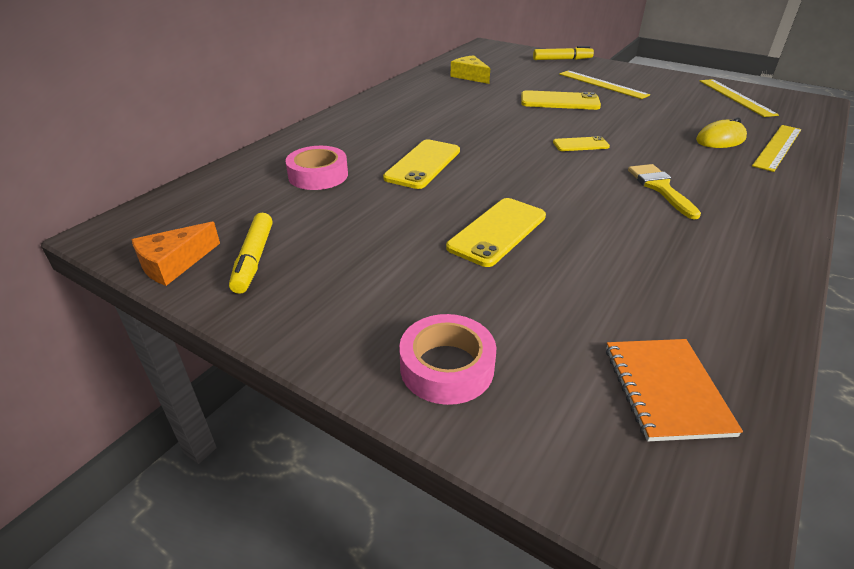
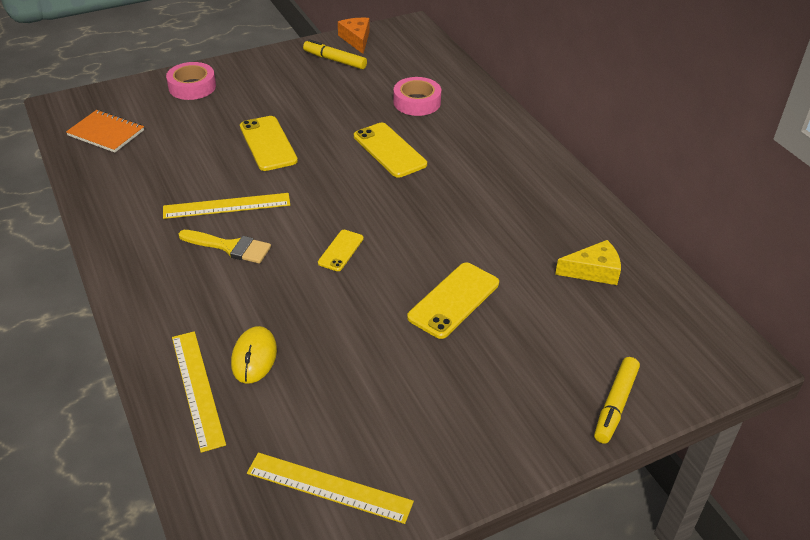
camera: 120 degrees right, 5 degrees up
yellow ruler [559,70,650,99] -> yellow ruler moved to [163,193,290,219]

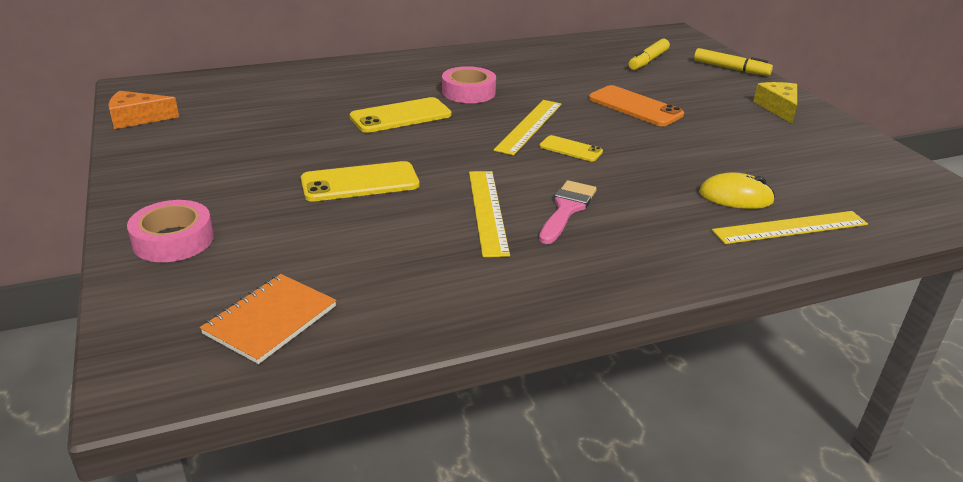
camera: 85 degrees left, 10 degrees down
yellow brush [178,230,271,264] -> pink brush [539,180,597,244]
yellow ruler [247,452,414,524] -> yellow ruler moved to [494,100,562,156]
yellow marker [303,39,367,69] -> yellow marker moved to [629,39,670,70]
pink tape [393,77,441,116] -> pink tape moved to [442,66,496,103]
yellow phone [407,263,499,339] -> orange phone [589,85,684,126]
yellow cheese [555,240,621,285] -> yellow cheese moved to [753,82,797,124]

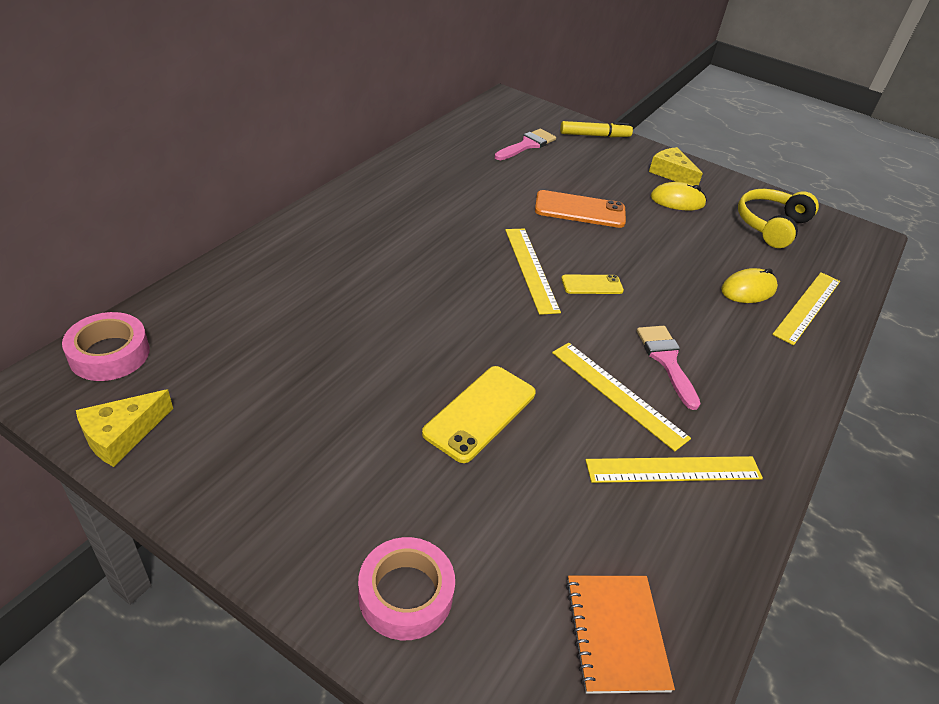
camera: 40 degrees left, 10 degrees up
orange cheese [108,91,179,129] -> yellow cheese [76,390,173,467]
yellow phone [350,97,452,133] -> none
pink tape [442,66,496,103] -> pink tape moved to [62,312,150,381]
yellow marker [629,39,670,70] -> pink brush [494,129,556,160]
none -> yellow ruler [585,456,763,483]
none -> yellow mouse [651,182,707,210]
none -> yellow headphones [738,189,819,248]

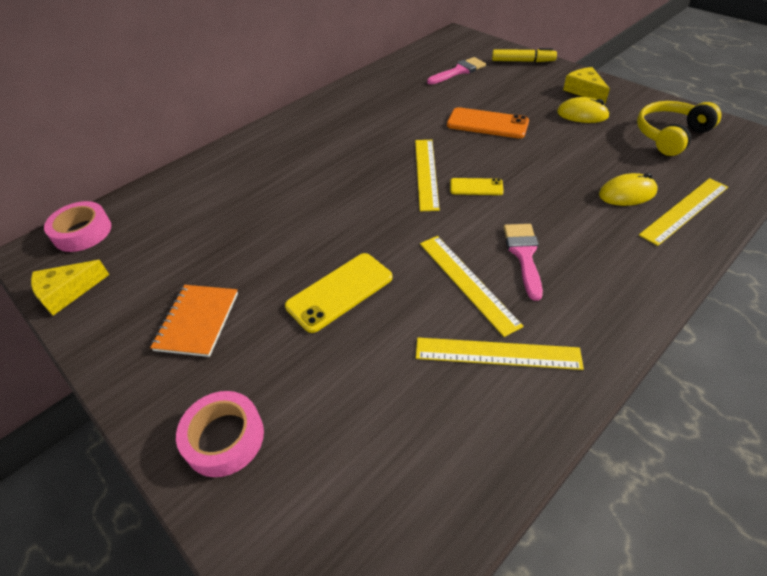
camera: 20 degrees right, 5 degrees up
orange notebook [566,576,675,694] -> orange notebook moved to [150,285,238,357]

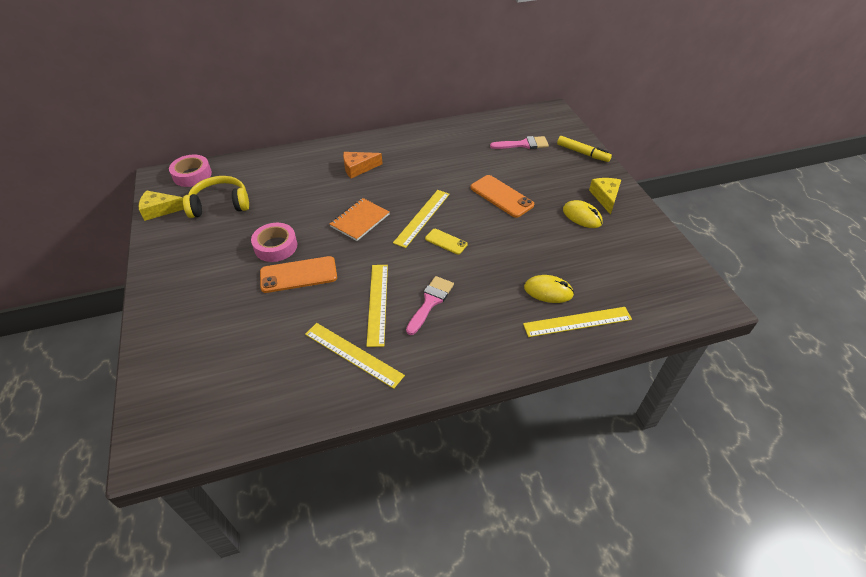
camera: 25 degrees right, 0 degrees up
orange notebook [150,285,238,357] -> orange notebook moved to [330,198,390,241]
pink tape [176,391,264,477] -> pink tape moved to [251,223,297,262]
yellow phone [285,253,393,333] -> orange phone [260,256,337,293]
yellow headphones [637,101,721,156] -> yellow headphones moved to [183,176,249,218]
none -> orange cheese [343,152,383,178]

